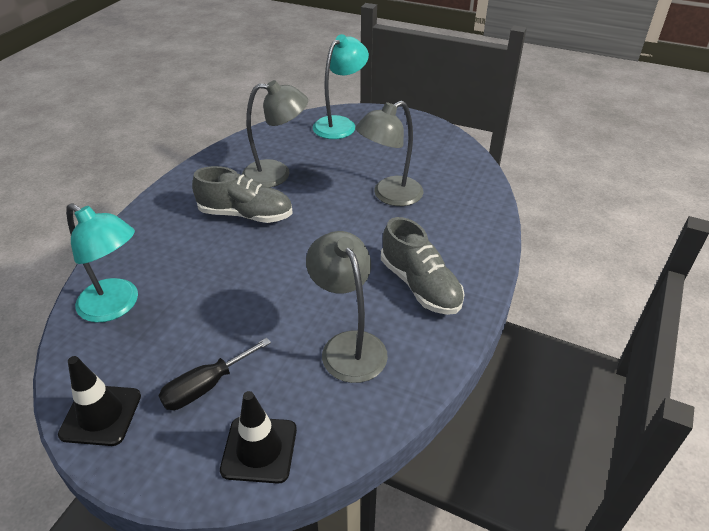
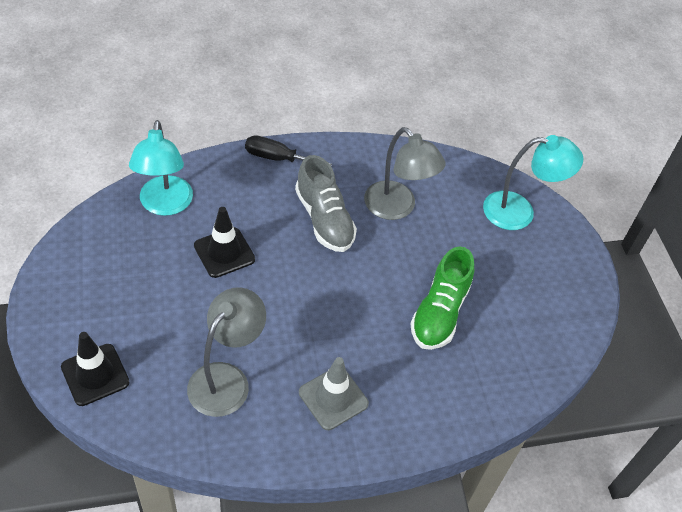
camera: 50 degrees right, 10 degrees up
black traffic cone [58,356,141,446] -> black traffic cone moved to [194,207,255,278]
black screwdriver [158,338,271,410] -> black screwdriver moved to [245,135,332,166]
grey lamp [355,101,424,206] -> green shoe [411,246,474,350]
grey shoe [381,217,465,315] -> grey traffic cone [299,357,369,430]

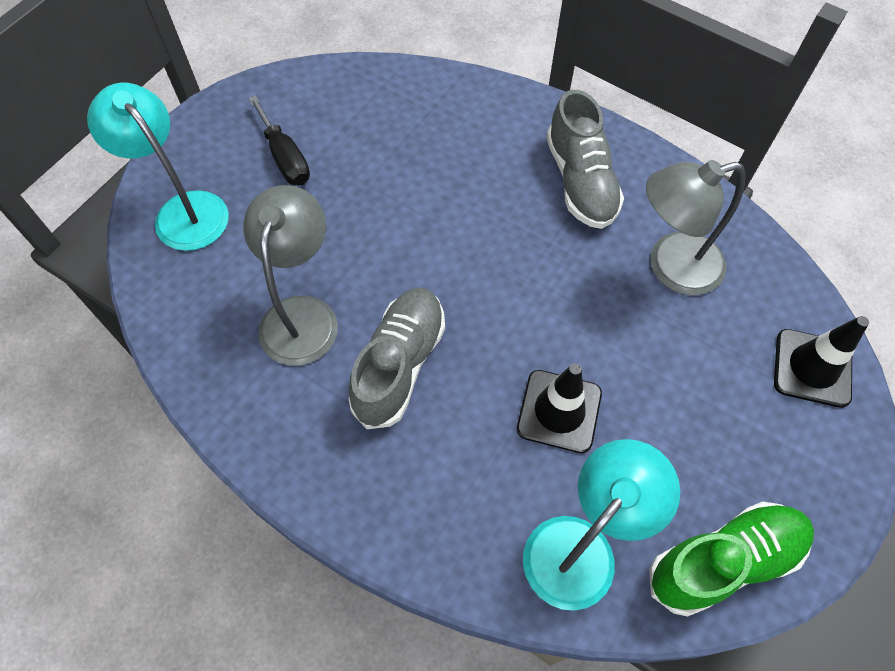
camera: 130 degrees left, 10 degrees up
black screwdriver [245,135,332,166] -> black screwdriver moved to [248,95,310,185]
grey traffic cone [299,357,369,430] -> grey shoe [546,90,624,229]
green shoe [411,246,474,350] -> green shoe moved to [649,501,814,617]

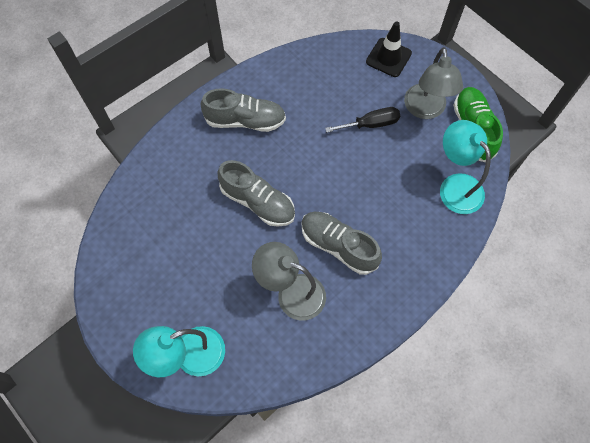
camera: 75 degrees left, 5 degrees up
black screwdriver [248,95,310,185] -> black screwdriver moved to [325,107,400,133]
black traffic cone [517,363,602,453] -> none
grey lamp [646,160,745,295] -> grey lamp moved to [404,47,463,119]
none -> grey shoe [218,160,295,227]

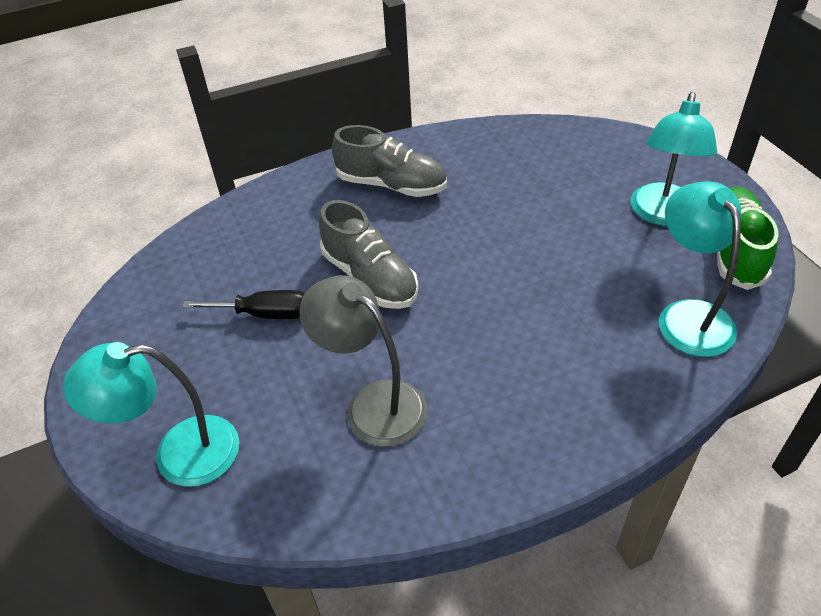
camera: 20 degrees right, 20 degrees down
grey shoe [301,212,382,275] -> none
black screwdriver [325,107,400,133] -> black screwdriver moved to [182,290,305,319]
black traffic cone [366,21,412,77] -> none
grey lamp [404,47,463,119] -> turquoise lamp [631,92,717,226]

